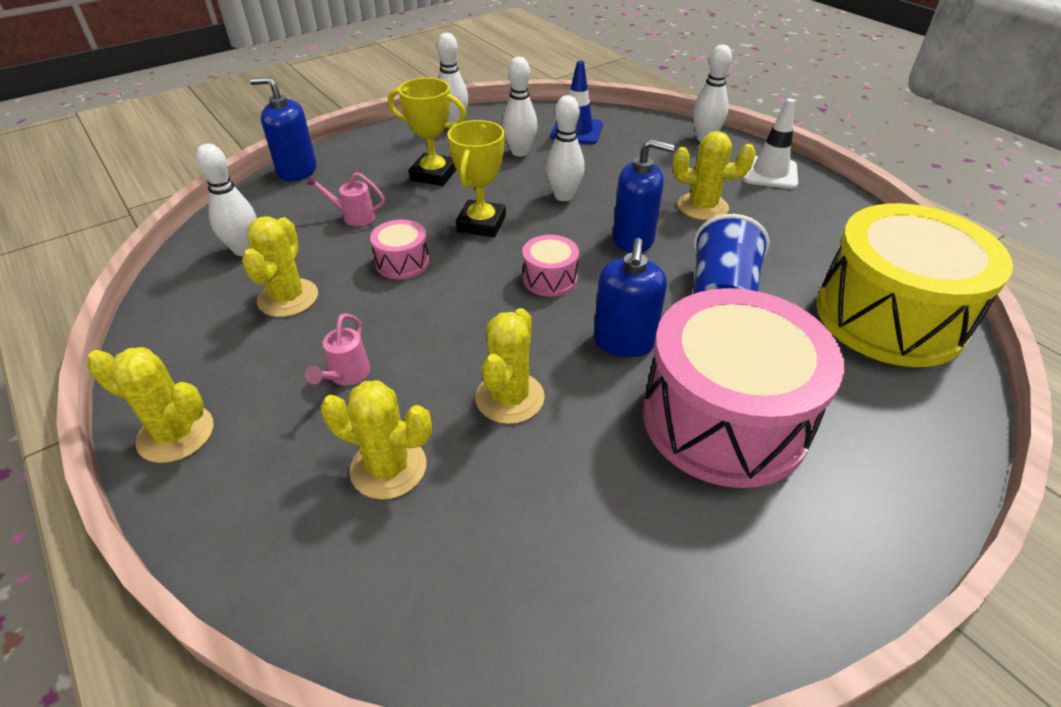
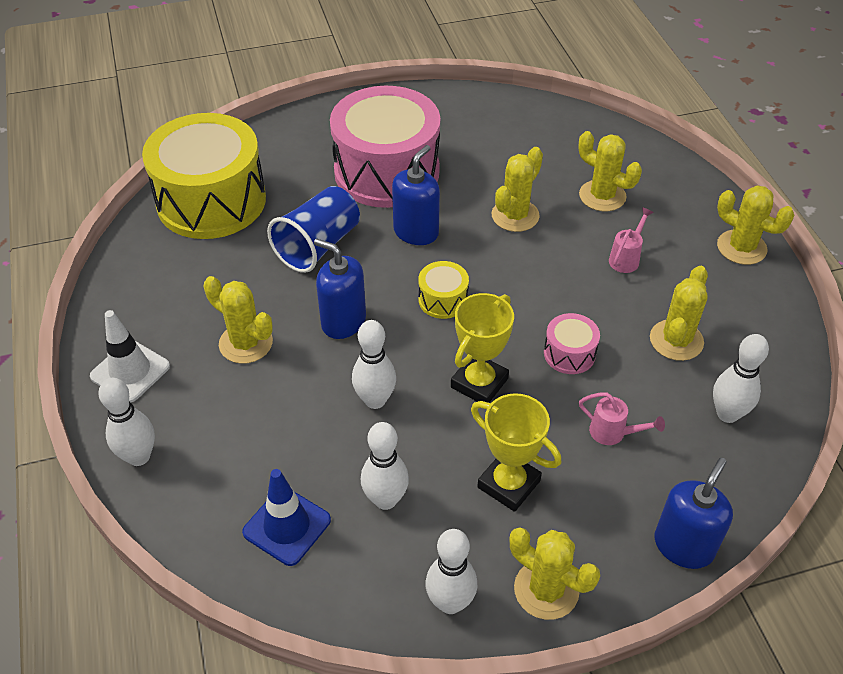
camera: 160 degrees left, 5 degrees up
blue soap dispenser [250,77,317,182] -> blue soap dispenser turned 90 degrees counterclockwise [654,458,733,569]
pink drum [522,235,579,297] -> yellow drum [418,261,469,319]
none -> yellow cactus [510,527,600,620]

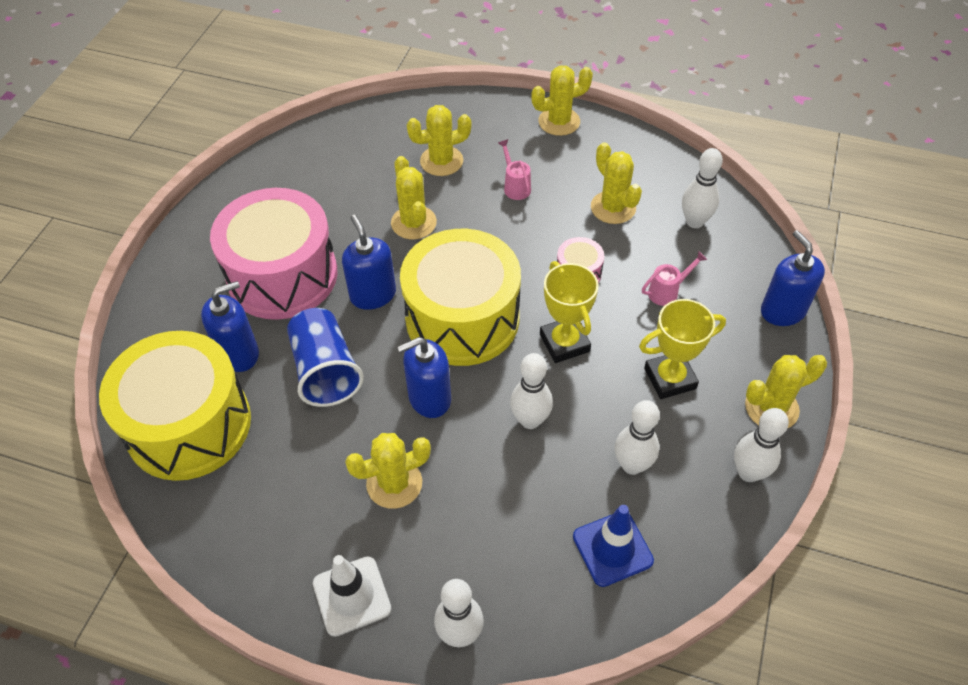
camera: 55 degrees left, 5 degrees up
yellow drum [418,261,469,319] -> yellow drum [400,229,521,366], size x2.40
none -> blue soap dispenser [201,281,259,372]

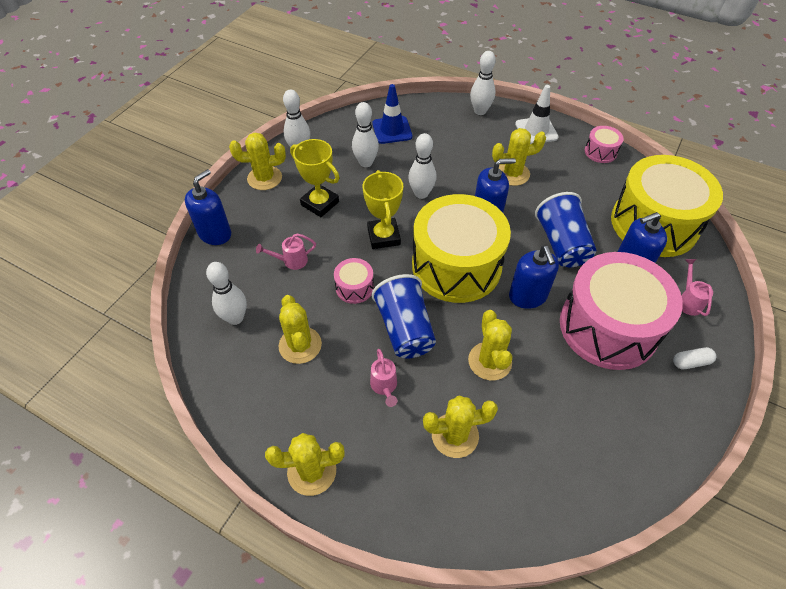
camera: 170 degrees left, 0 degrees up
yellow trophy [639,299,726,399] -> yellow trophy turned 45 degrees clockwise [290,139,340,217]
blue soap dispenser [761,230,825,326] -> blue soap dispenser turned 135 degrees counterclockwise [185,169,231,245]
none -> blue cup [372,274,436,359]
none -> pink drum [585,126,624,163]
none -> white capsule [673,347,716,369]
none -> pink watering can [681,259,713,316]

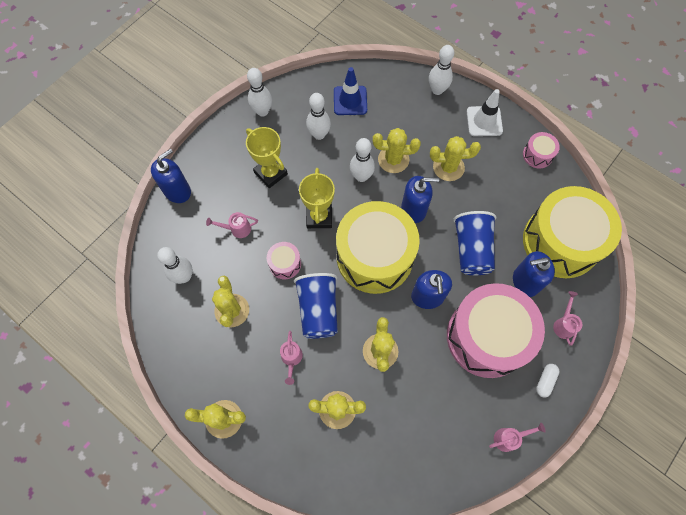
camera: 10 degrees right, 15 degrees up
yellow cactus [229,133,286,190] -> yellow cactus moved to [373,128,421,173]
white capsule [673,347,716,369] -> white capsule turned 60 degrees counterclockwise [536,364,559,397]
none -> pink watering can [489,423,546,452]

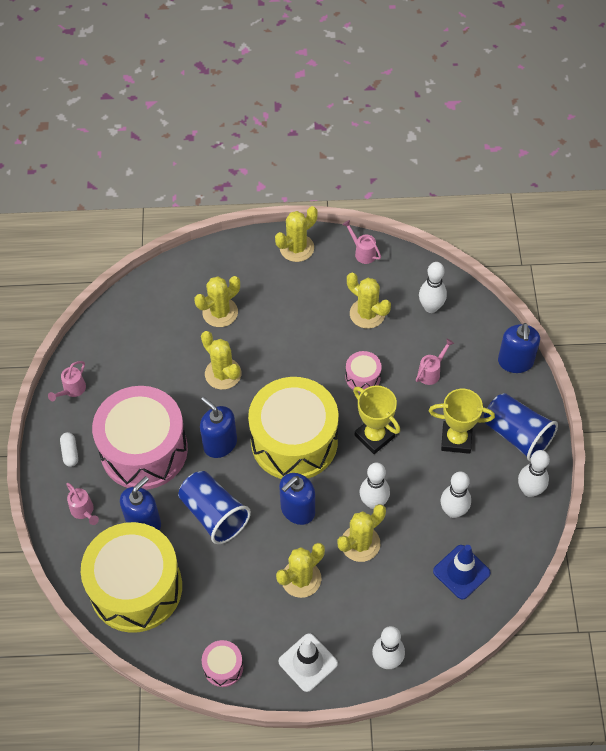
camera: 140 degrees right, 10 degrees down
pink watering can [280,331,303,385] -> pink watering can moved to [342,220,381,264]
blue cup [294,273,338,339] -> blue cup moved to [484,393,558,461]

